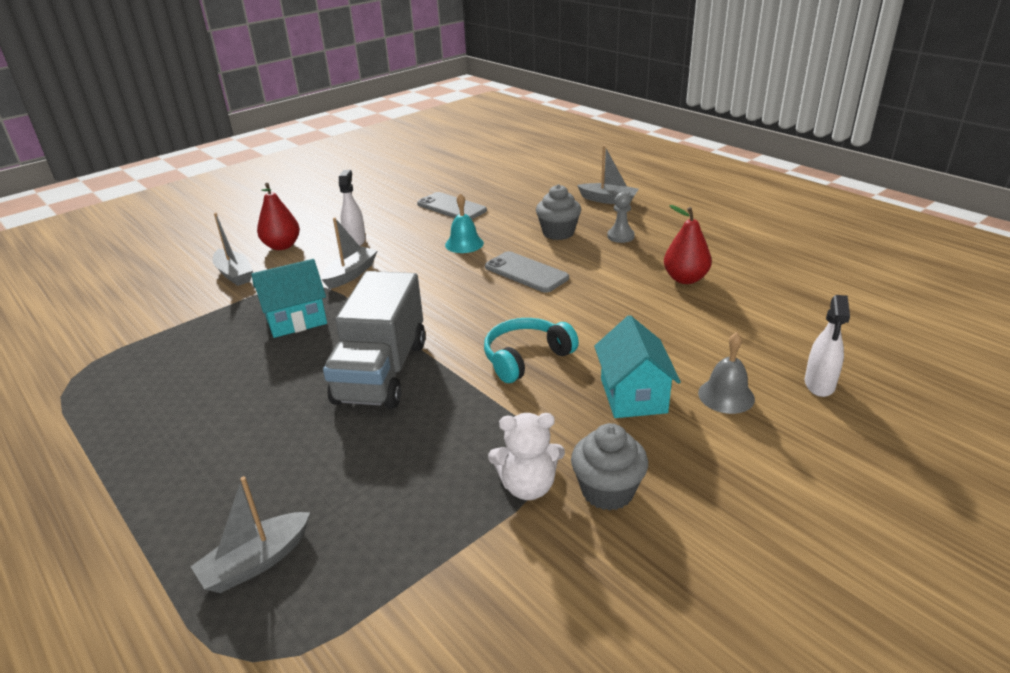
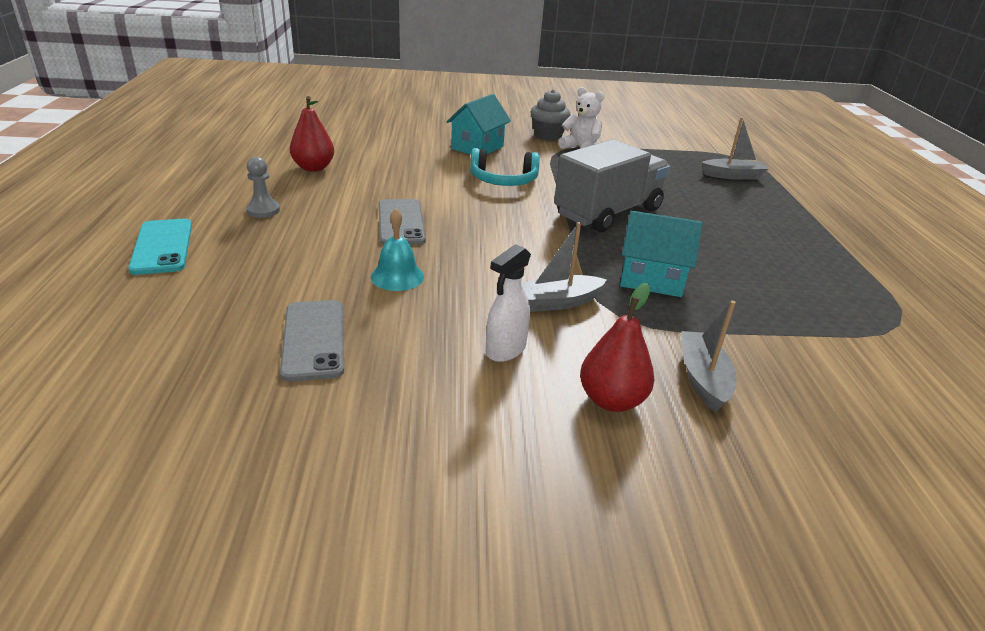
camera: 145 degrees left, 0 degrees up
grey cupcake [536,184,581,240] -> none
grey boat [577,145,639,204] -> turquoise phone [128,219,192,275]
grey bell [698,332,755,414] -> none
white spray bottle [805,295,850,397] -> none

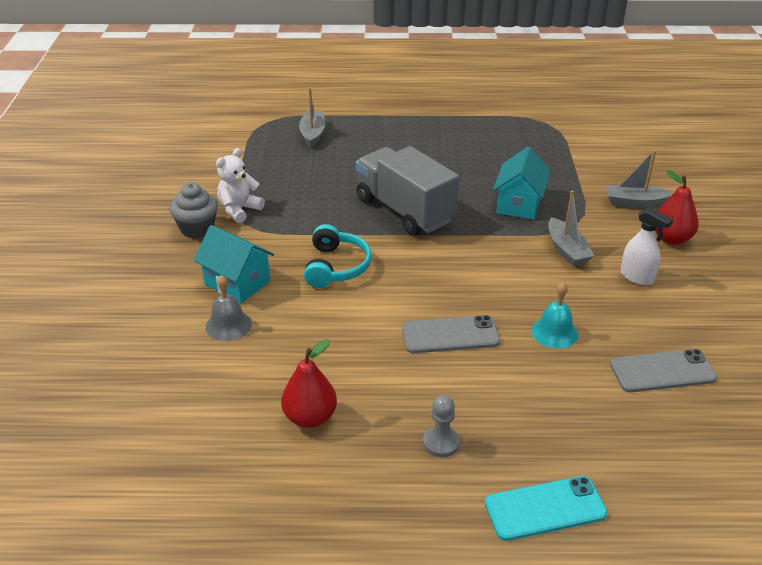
camera: 85 degrees left, 5 degrees up
none -> grey bell [206,275,252,341]

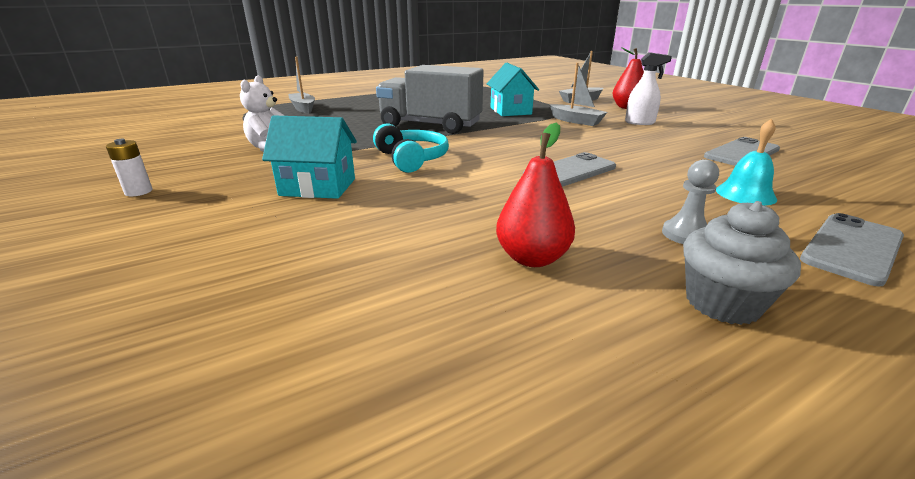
camera: 30 degrees left, 10 degrees down
grey cupcake [170,183,218,239] -> grey cupcake moved to [683,201,801,325]
grey bell [206,275,252,341] -> none
turquoise phone [485,476,608,541] -> grey phone [800,213,904,287]
turquoise bell [532,282,578,349] -> turquoise bell moved to [716,119,777,206]
none -> white battery [106,139,153,197]

